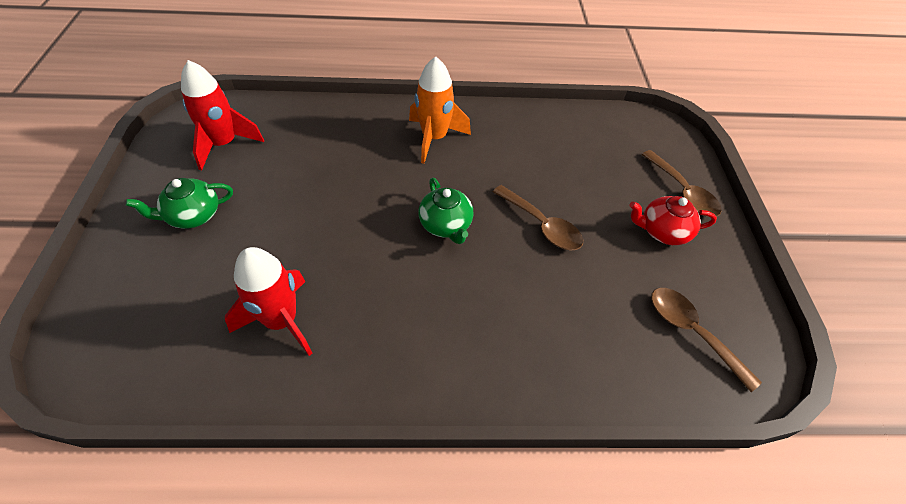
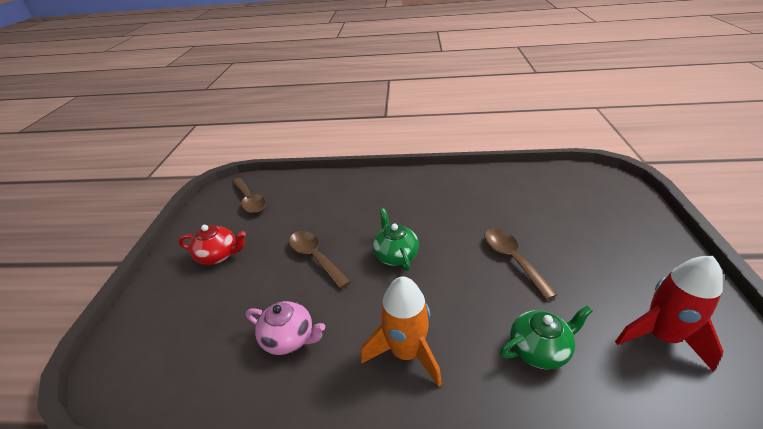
camera: 170 degrees left, 15 degrees down
green teapot [126,178,233,229] -> green teapot moved to [500,305,592,370]
red rocket [225,247,313,356] -> none
brown spoon [641,150,722,217] -> brown spoon moved to [485,228,558,300]
none -> pink teapot [246,301,325,355]

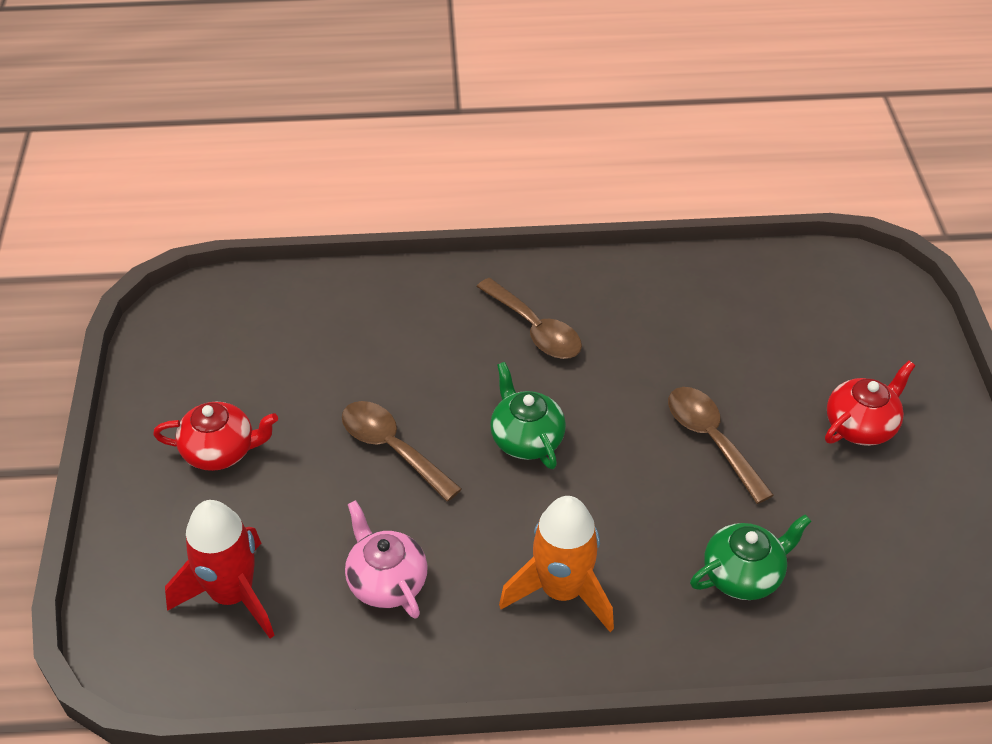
camera: 10 degrees left, 10 degrees up
brown spoon [232,178,266,213] -> brown spoon moved to [477,278,582,359]
pink teapot [246,301,325,355] -> pink teapot turned 135 degrees counterclockwise [345,500,428,619]
red rocket [615,255,724,372] -> red rocket moved to [165,500,275,639]
none -> red teapot [825,361,916,446]

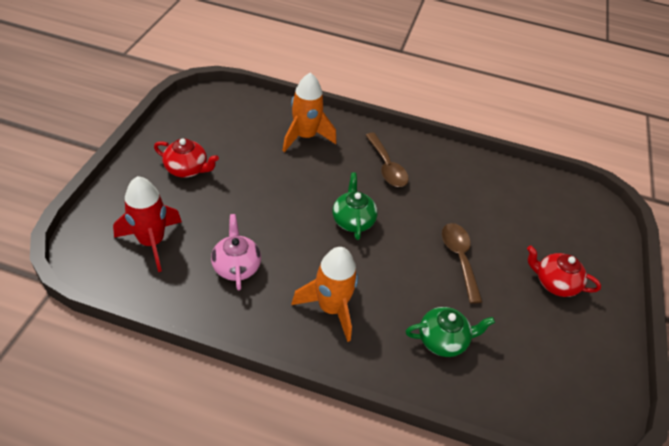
camera: 15 degrees right, 0 degrees up
brown spoon [342,401,462,501] -> none
red teapot [825,361,916,446] -> red teapot turned 135 degrees counterclockwise [527,246,601,297]
none -> orange rocket [283,72,336,152]

